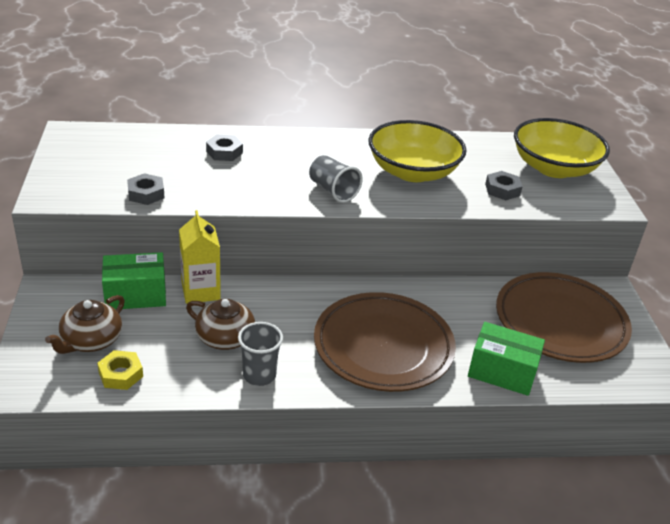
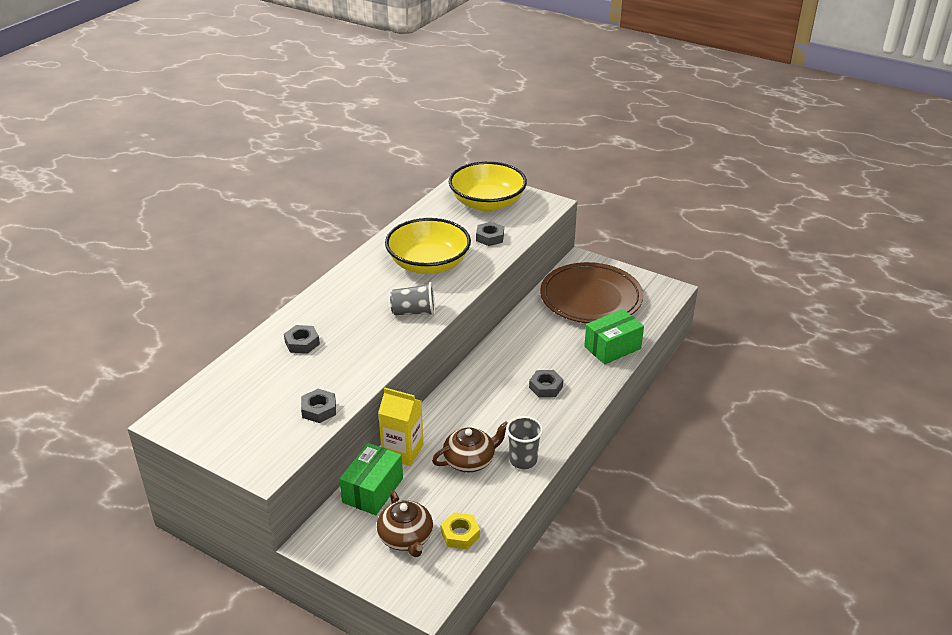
camera: 50 degrees left, 0 degrees up
brown plate [314,292,456,392] -> grey nut [529,370,563,397]

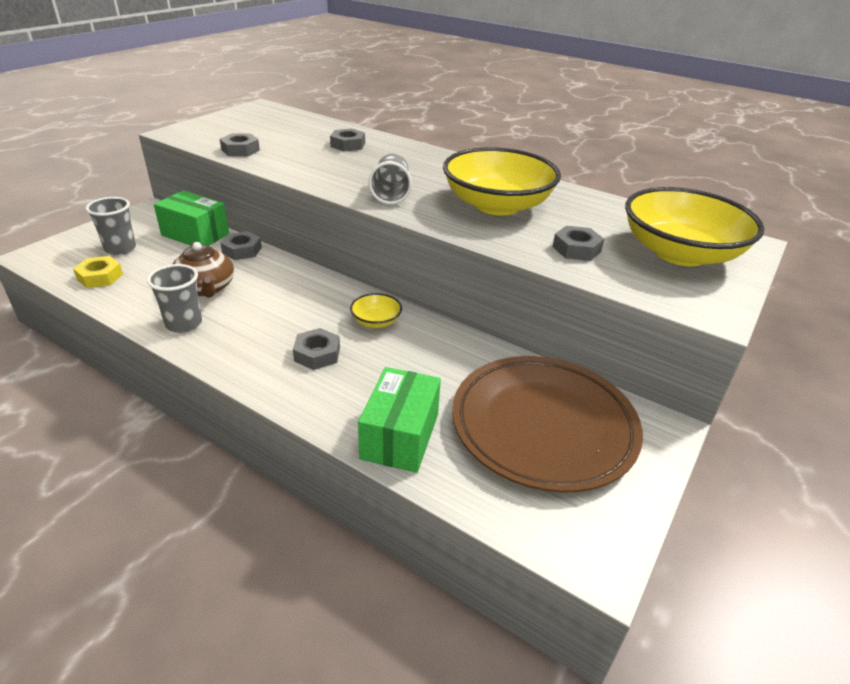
camera: 90 degrees right, 0 degrees up
brown teapot [377,491,433,557] -> grey cup [86,197,136,255]
yellow carton [378,388,424,466] -> grey nut [220,231,262,260]
green box [584,309,644,364] -> green box turned 45 degrees clockwise [358,367,441,473]
none -> yellow bowl [350,293,402,328]

